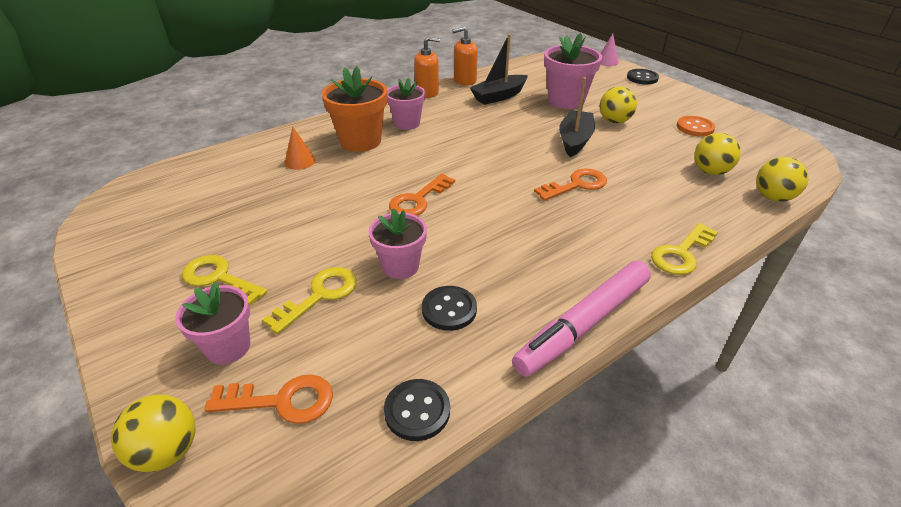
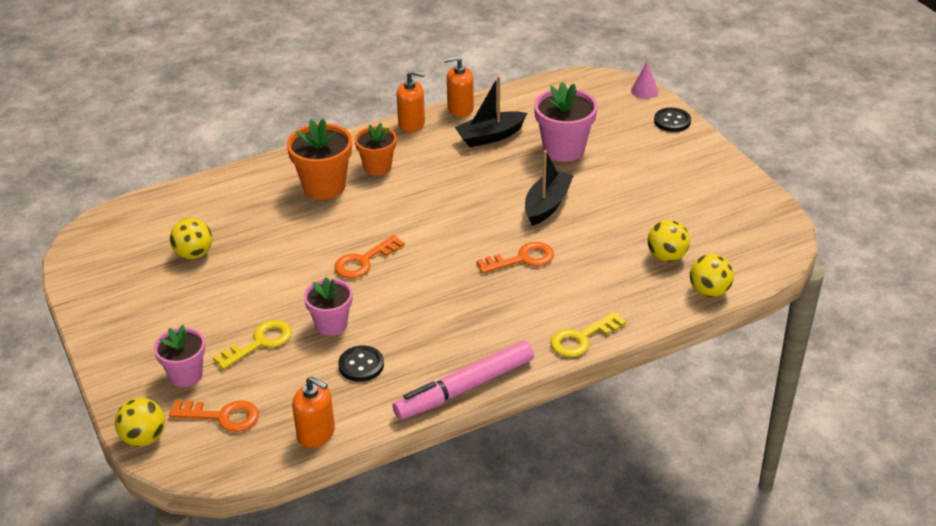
camera: 10 degrees right, 0 degrees up
yellow key [182,255,267,306] -> none
orange cone [285,126,316,170] -> none
black button [384,379,450,441] -> orange soap dispenser [292,376,335,448]
pink flower pot [387,78,425,130] -> orange flower pot [355,123,397,176]
yellow ball [600,86,637,124] -> yellow ball moved to [170,218,212,259]
orange button [677,116,715,137] -> none

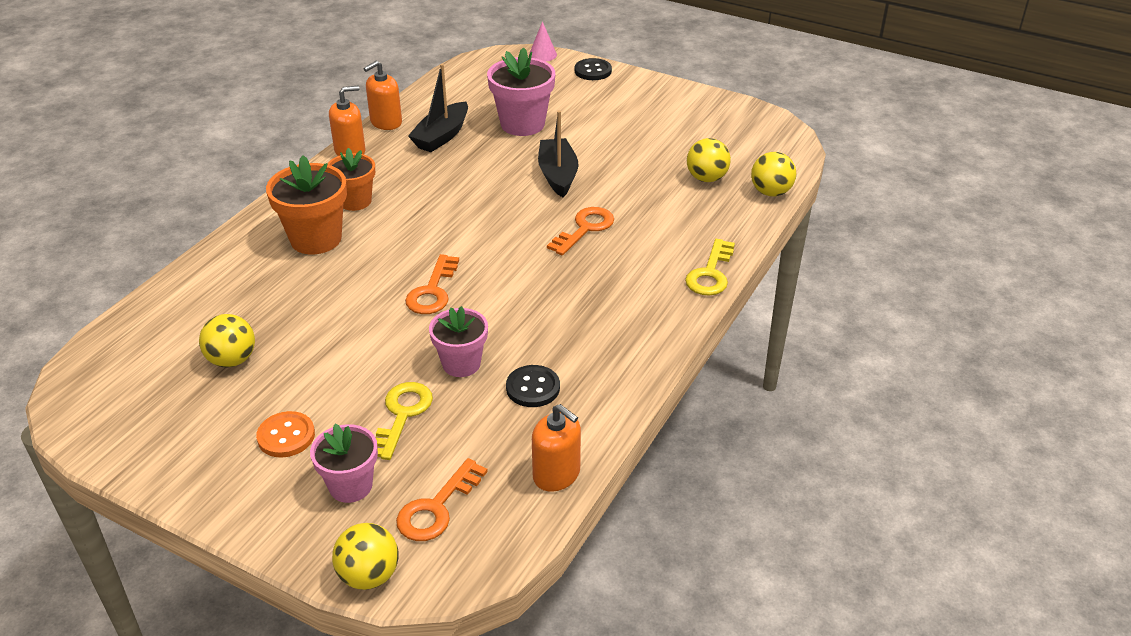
camera: 35 degrees left, 0 degrees up
orange key [169,400,259,432] -> orange key turned 150 degrees clockwise [396,458,488,541]
orange soap dispenser [292,376,335,448] -> orange soap dispenser turned 45 degrees clockwise [532,404,581,492]
pink marker [393,341,534,420] -> none
none -> orange button [256,411,315,457]

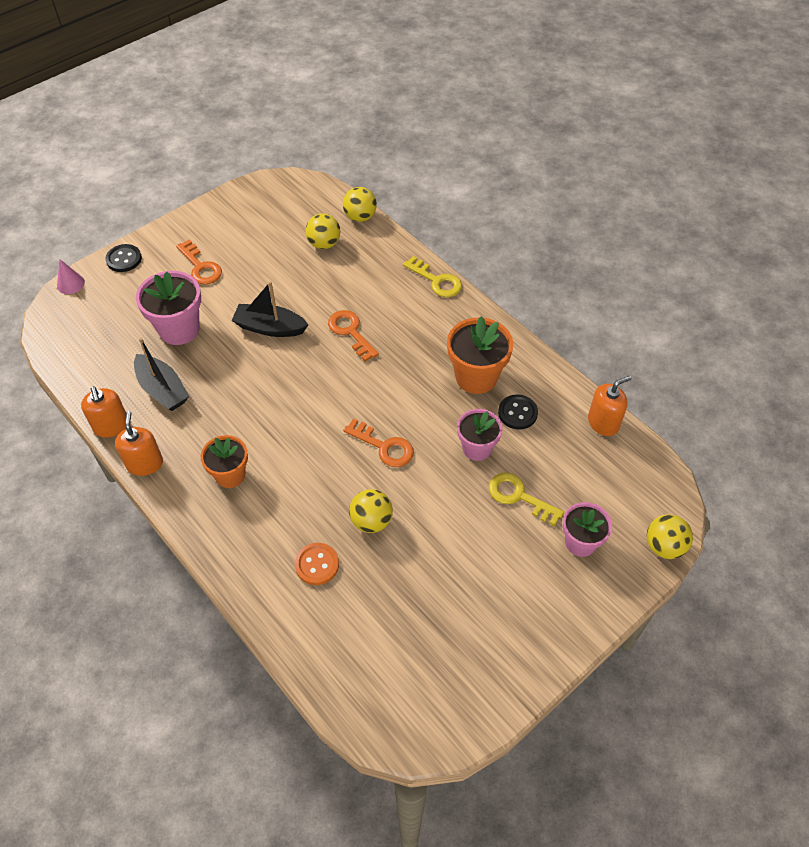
camera: 70 degrees left, 15 degrees up
yellow ball [199,314,255,368] -> yellow ball moved to [349,489,393,533]
orange button [256,411,315,457] -> orange button moved to [295,543,339,585]
orange flower pot [266,155,347,254] -> orange flower pot moved to [447,316,513,394]
orange key [396,458,488,541] -> orange key moved to [176,240,222,285]

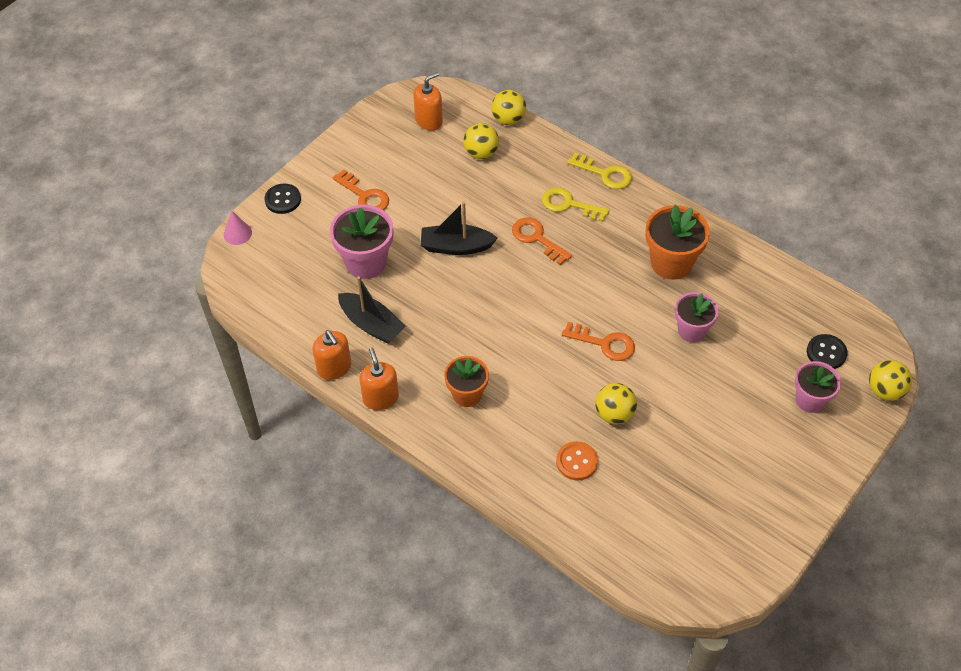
camera: 10 degrees left, 0 degrees up
yellow key [489,472,564,526] -> yellow key moved to [542,187,609,222]
black button [498,394,538,430] -> black button moved to [807,334,848,369]
orange soap dispenser [588,376,631,436] -> orange soap dispenser moved to [413,72,443,131]

